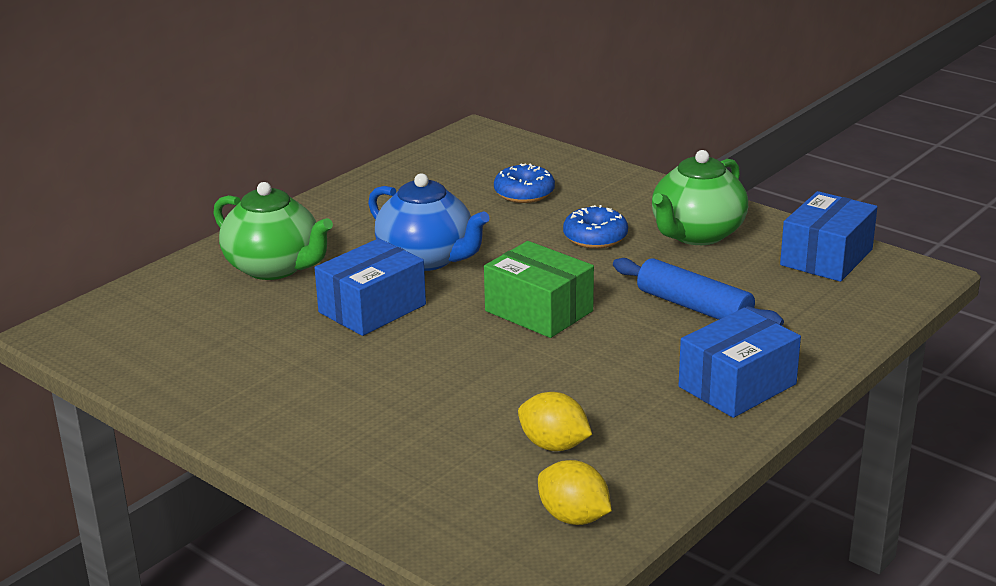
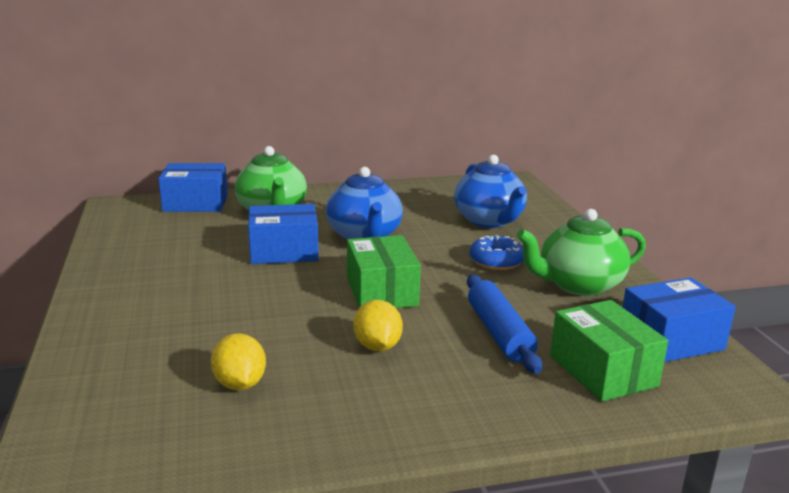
camera: 35 degrees right, 5 degrees down
blue donut [494,163,555,203] -> blue teapot [454,155,527,228]
yellow lemon [538,460,612,525] -> yellow lemon moved to [353,300,403,351]
blue box [678,308,801,418] -> blue box moved to [158,163,228,212]
none -> green box [550,300,668,402]

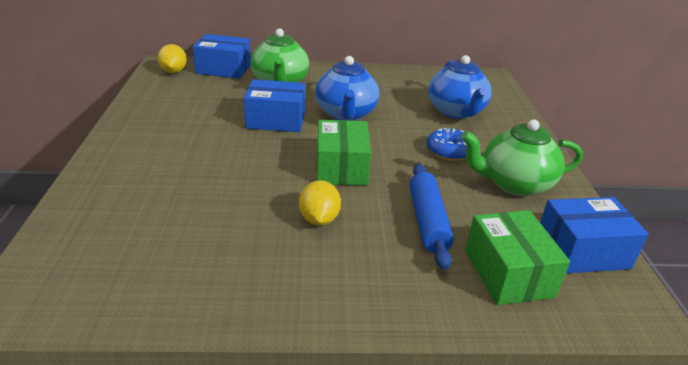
camera: 10 degrees right, 10 degrees up
yellow lemon [211,333,266,390] -> yellow lemon moved to [158,44,187,73]

